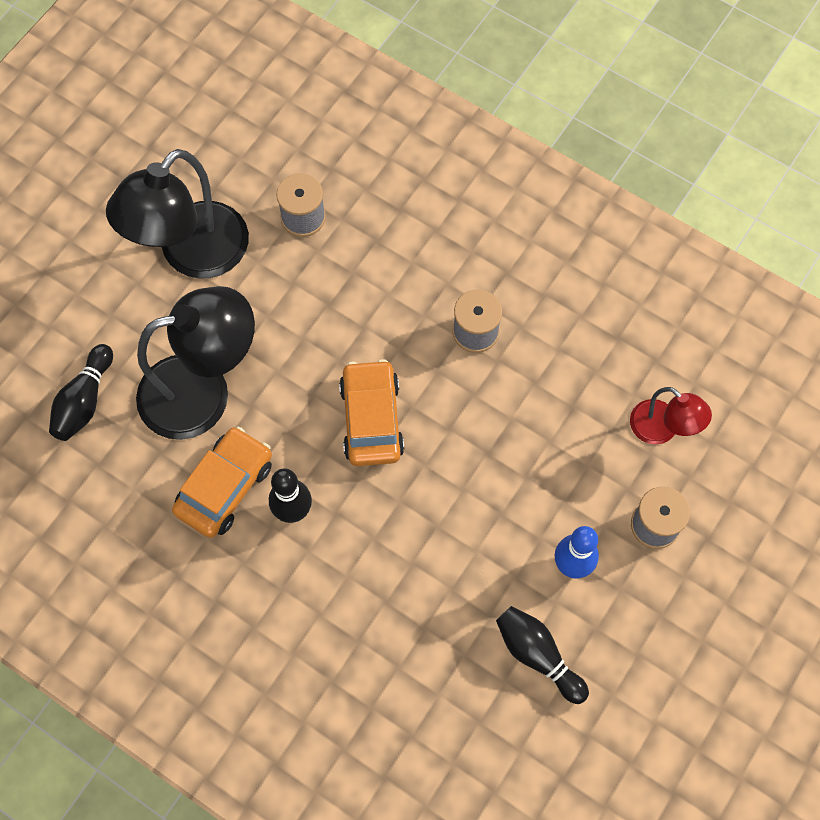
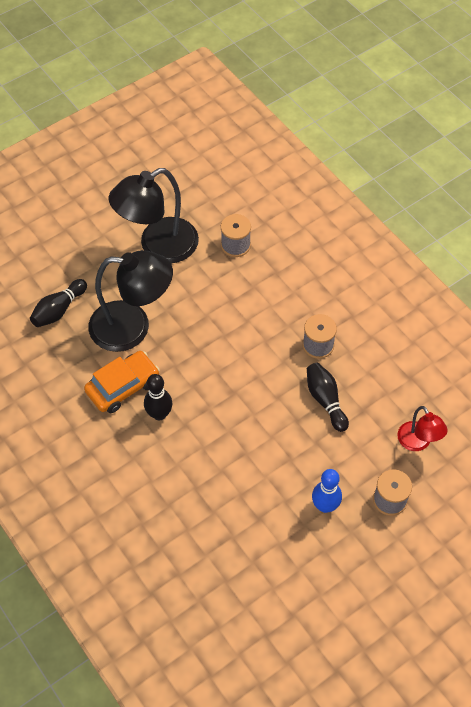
camera: 20 degrees right, 10 degrees down
orange car [339,359,404,466] -> none
black bowling pin [496,606,589,704] -> black bowling pin moved to [307,363,349,432]

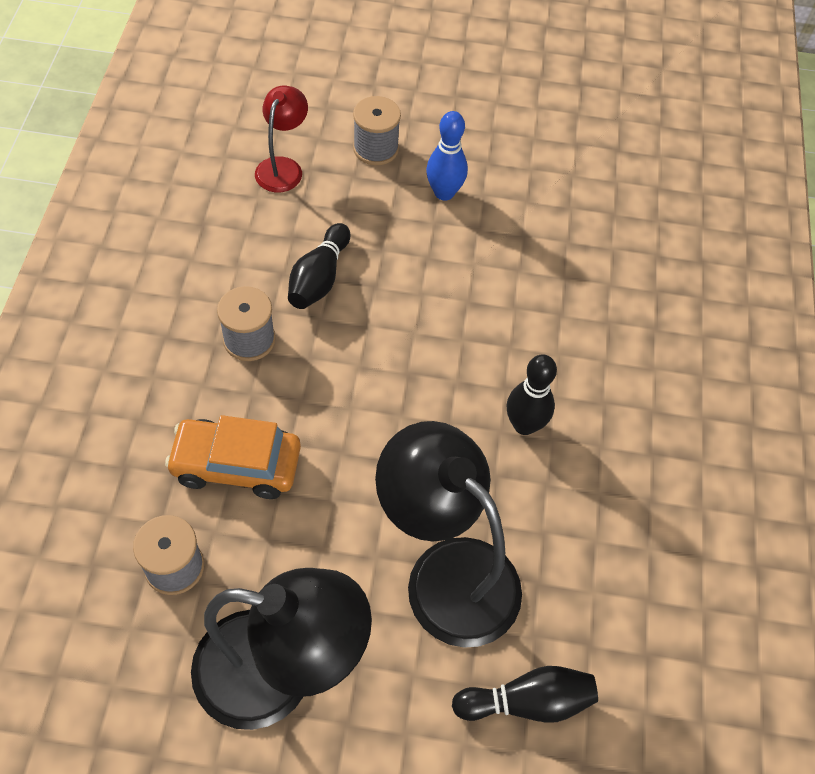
camera: 140 degrees left, 0 degrees up
orange car [84,351,160,413] -> orange car moved to [165,415,301,499]

